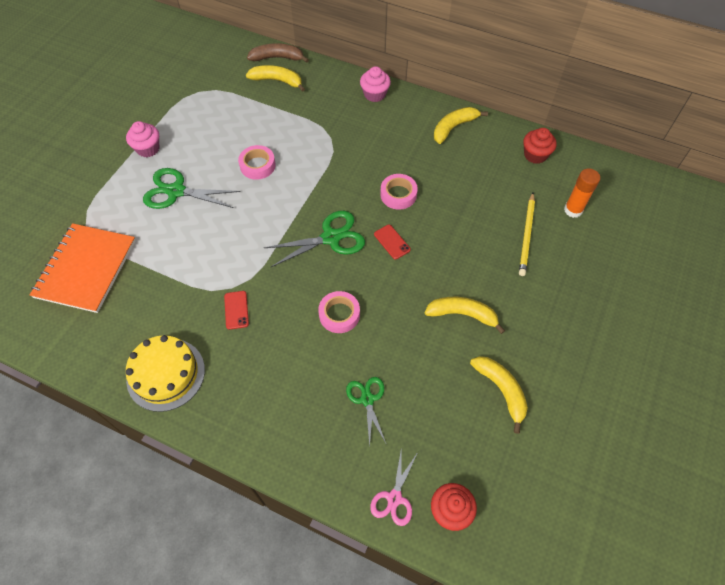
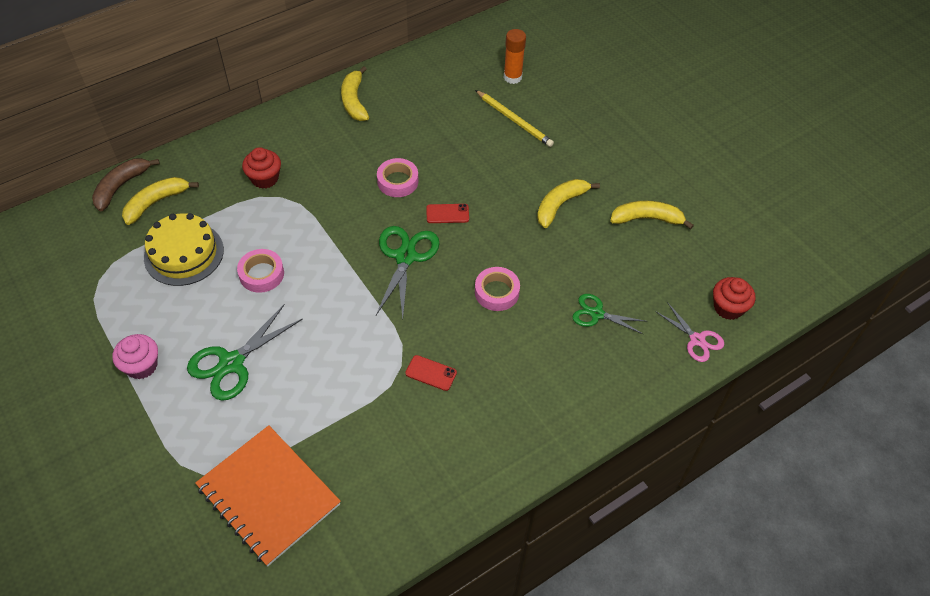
camera: 60 degrees left, 5 degrees down
yellow cake [126,335,205,412] -> yellow cake moved to [144,213,224,286]
pink cupcake [360,66,391,102] -> none
red cupcake [523,128,557,164] -> red cupcake moved to [242,147,281,189]

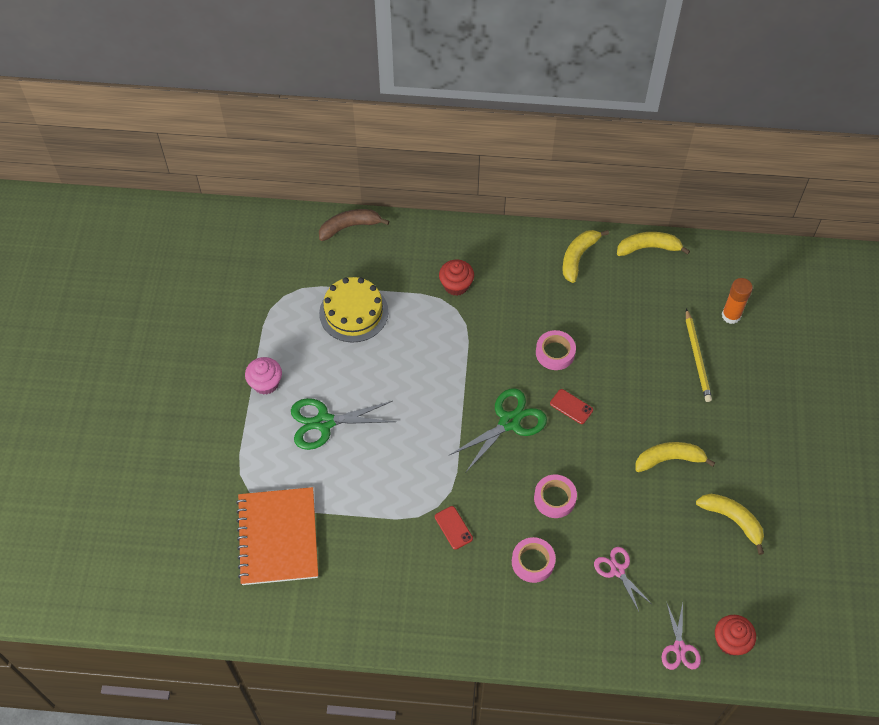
camera: 40 degrees right, 5 degrees up
yellow banana [122,177,199,225] -> yellow banana moved to [617,232,690,256]
pink tape [237,249,284,293] -> pink tape moved to [512,537,556,583]
green scissors [573,294,645,335] -> pink scissors [594,547,653,611]

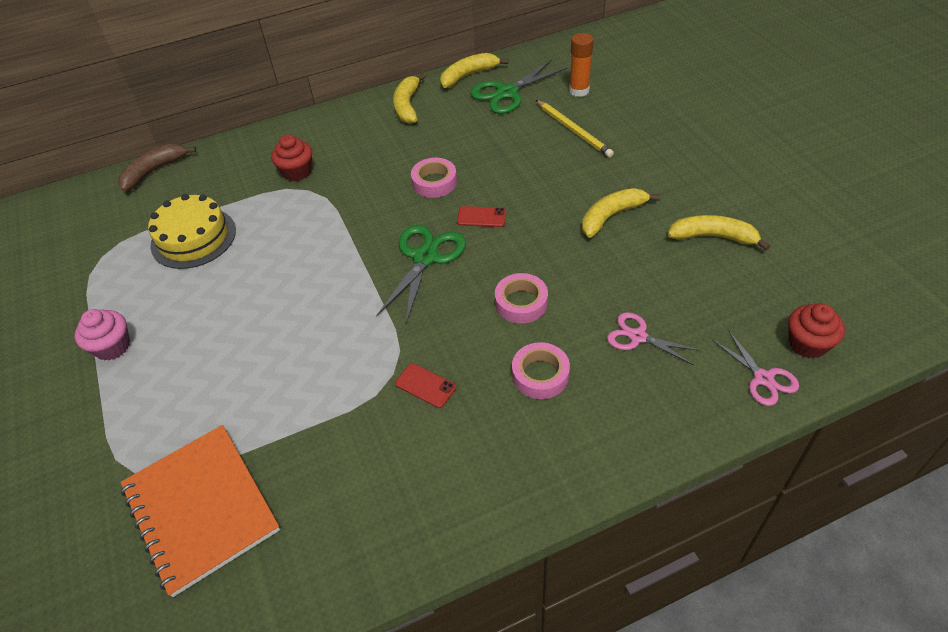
camera: 25 degrees left, 10 degrees down
green scissors [291,398,396,450] -> green scissors moved to [470,60,567,114]

